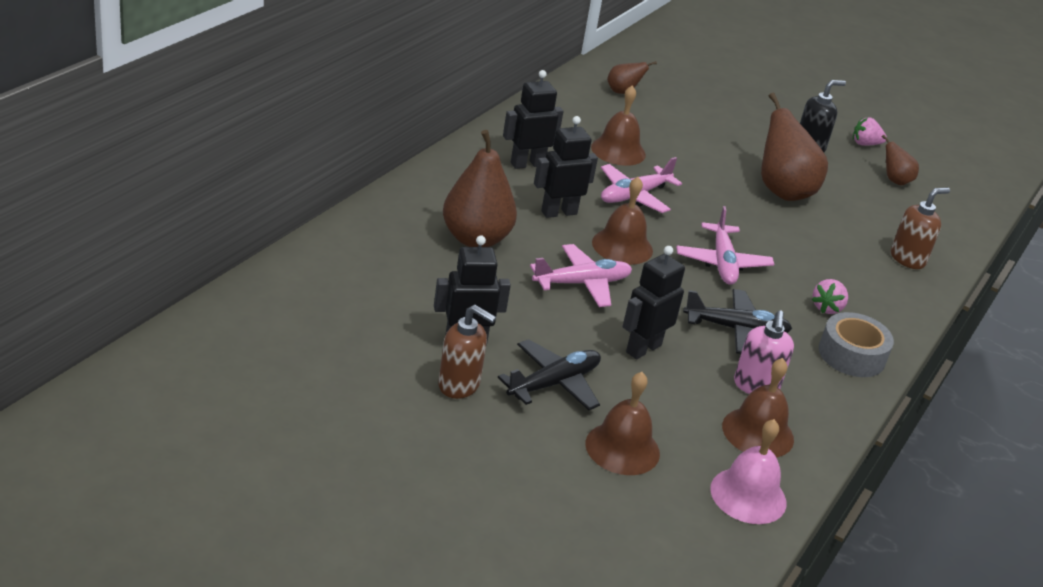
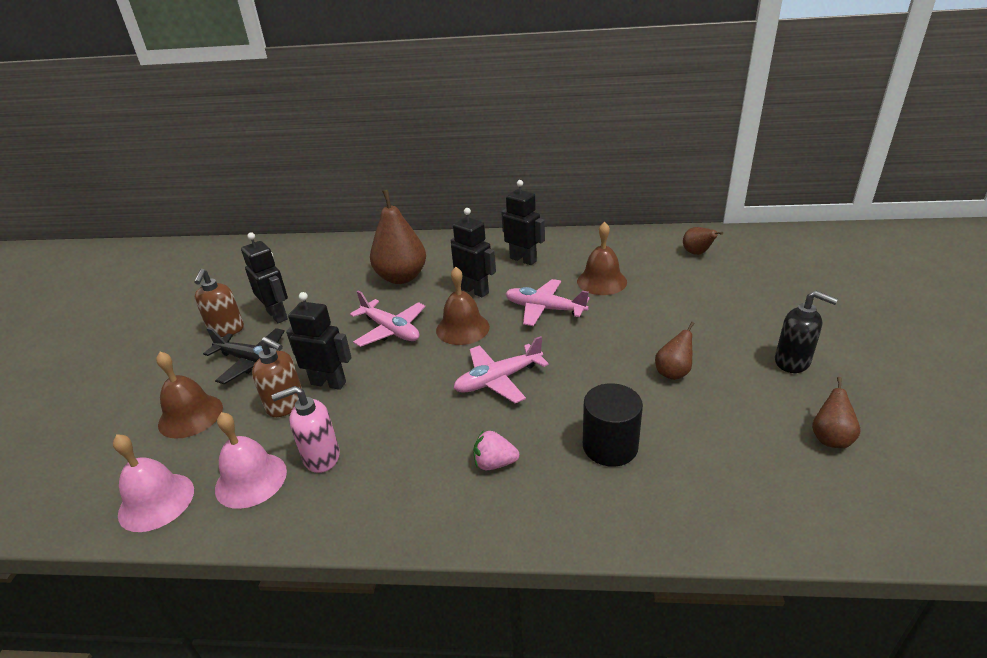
camera: 70 degrees right, 0 degrees up
black plane [683,289,792,354] -> none
brown bell [722,358,794,458] -> pink bell [215,412,287,509]
brown pear [761,93,828,201] -> brown pear [655,322,694,380], size x0.51
grey tape [819,312,894,377] -> none
pink strawberry [853,117,887,146] -> none
brown soap dispenser [891,187,950,269] -> brown soap dispenser moved to [252,337,302,417]
none -> black cylinder [583,383,643,467]

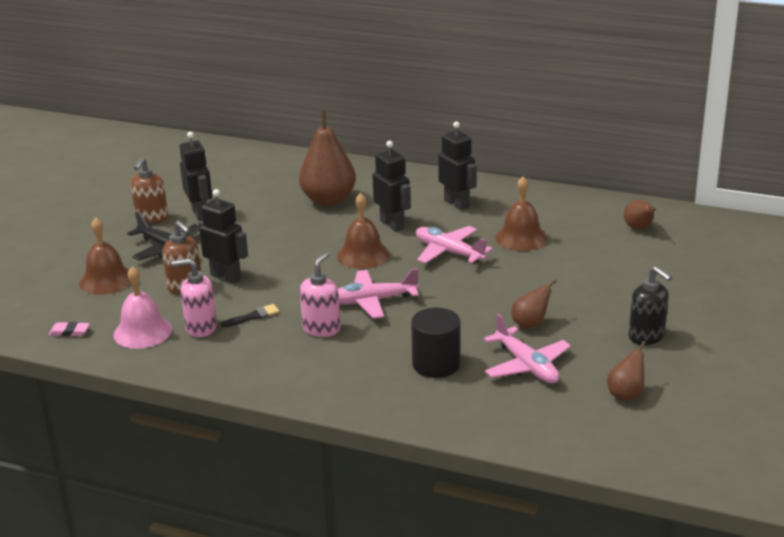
camera: 15 degrees right, 5 degrees down
pink bell [113,434,194,532] -> pink eraser [49,322,90,337]
pink plane [350,291,425,347] -> pink plane moved to [484,314,571,384]
pink strawberry [473,431,519,470] -> none
none -> black brush [221,304,280,327]
none -> pink soap dispenser [300,252,340,337]

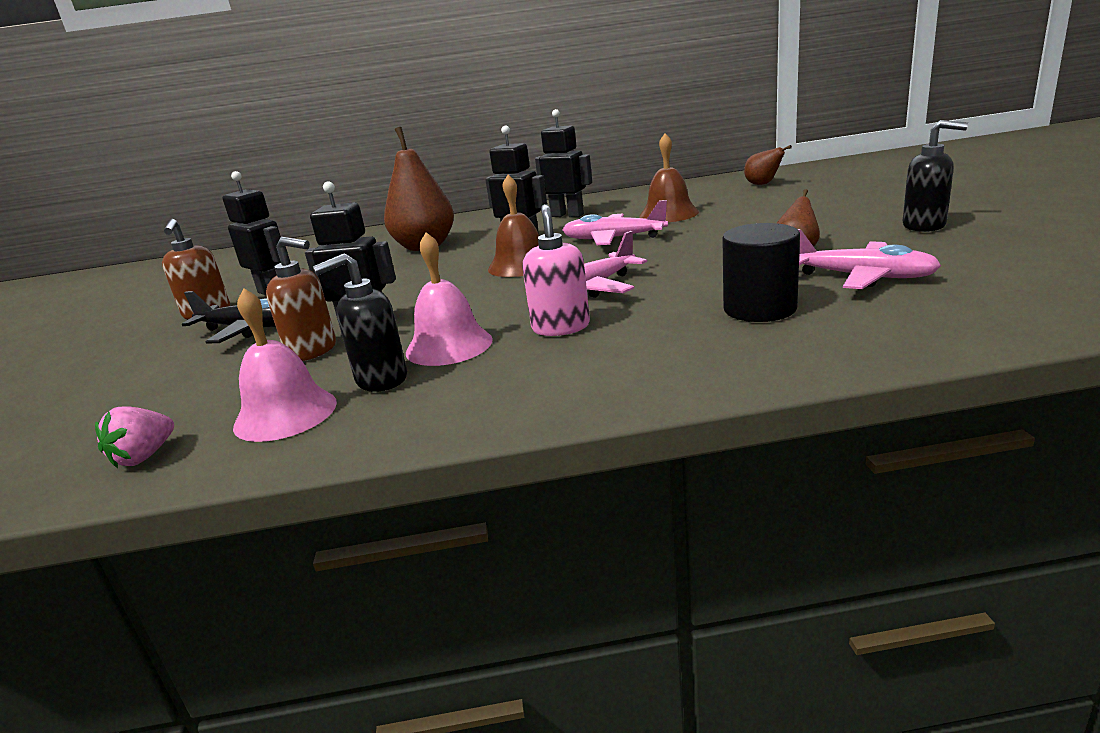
camera: 25 degrees left, 5 degrees down
pink eraser [49,322,90,337] -> pink strawberry [95,406,174,468]
brown bell [79,218,131,295] -> none
pink soap dispenser [171,258,217,337] -> black soap dispenser [313,253,407,392]
black brush [221,304,280,327] -> pink bell [406,232,493,366]
brown pear [607,341,646,401] -> none

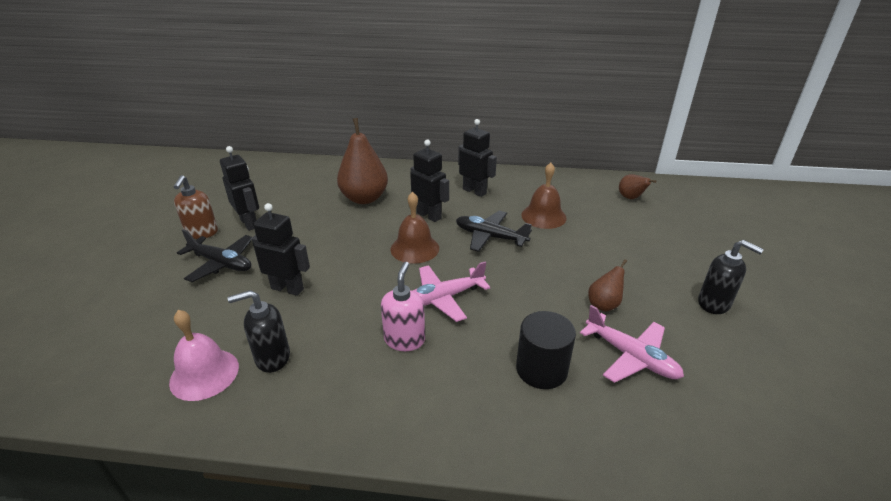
camera: 10 degrees right, 10 degrees up
pink strawberry [95,406,174,468] -> none
brown soap dispenser [266,237,336,361] -> none
pink bell [406,232,493,366] -> none
pink plane [562,200,668,246] -> black plane [456,211,532,252]

